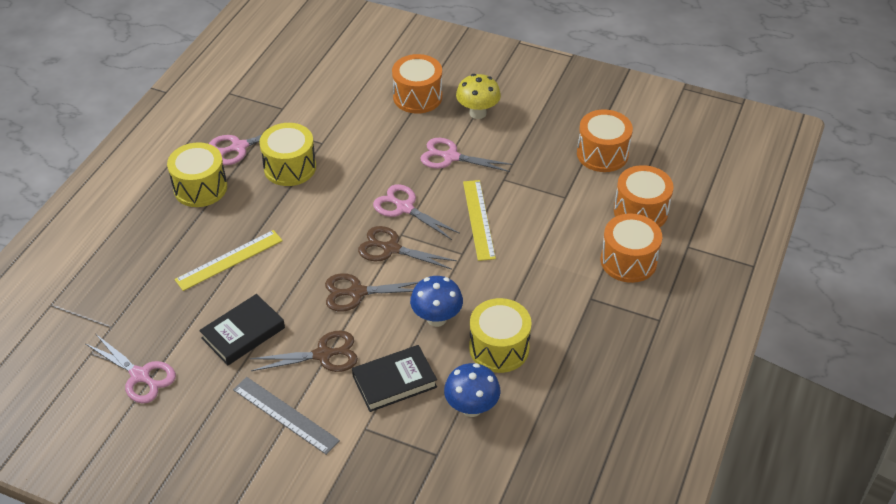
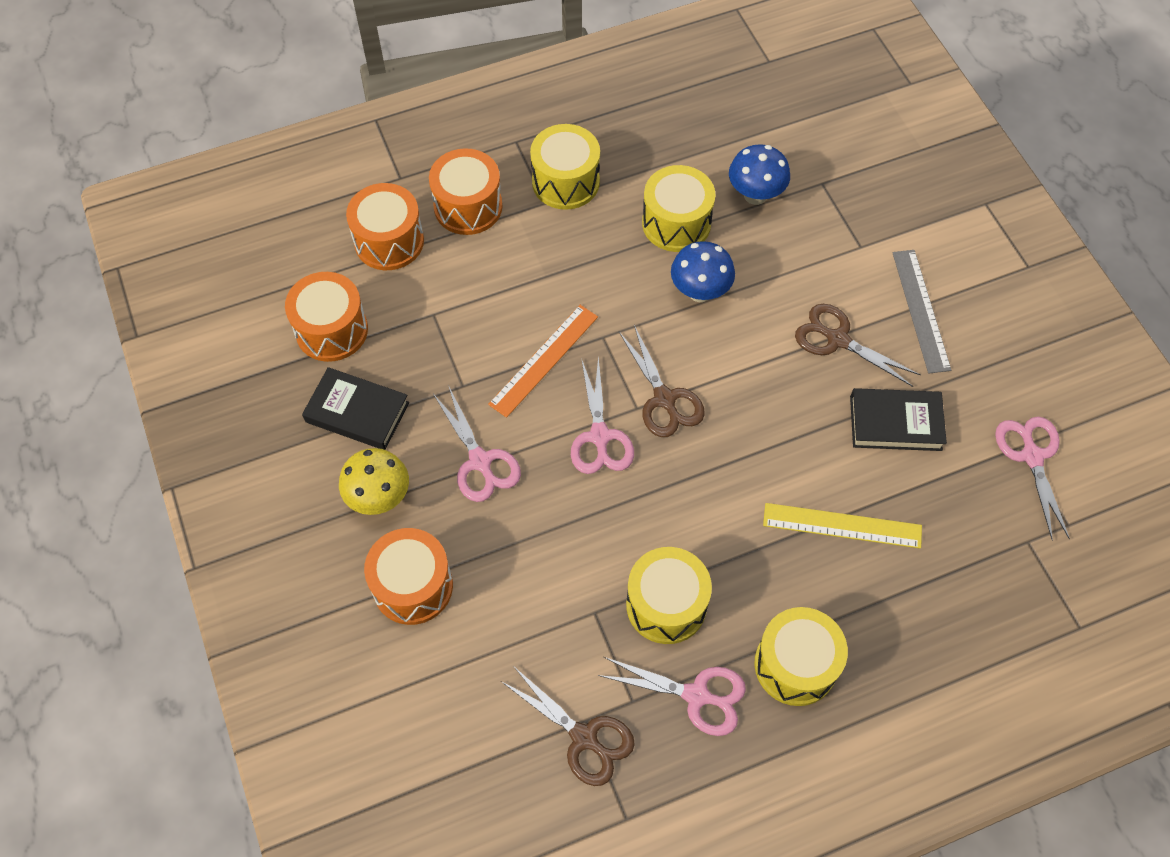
camera: 135 degrees left, 15 degrees up
brown scissors [325,273,420,312] -> brown scissors moved to [501,667,635,786]
black book [352,345,437,412] -> black book moved to [302,367,409,450]
yellow ruler [463,180,496,261] -> orange ruler [488,305,598,418]
none -> yellow drum [530,124,600,210]

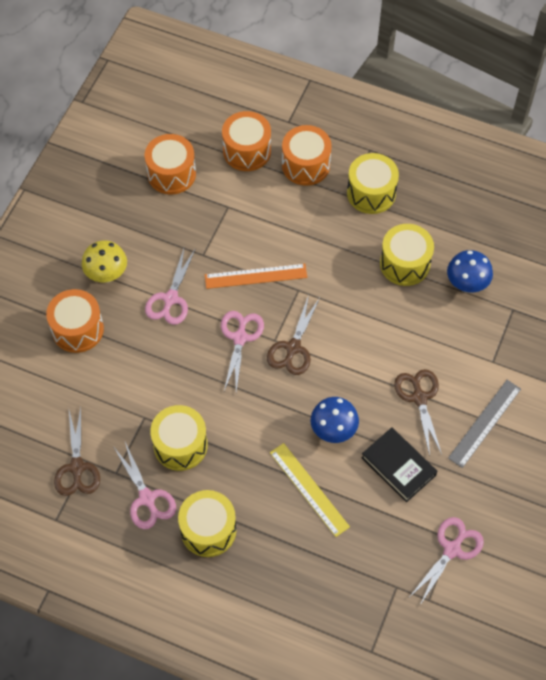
camera: 45 degrees right, 0 degrees up
black book [302,367,409,450] -> none
pink scissors [571,356,634,474] -> pink scissors turned 150 degrees clockwise [221,311,264,392]
blue mushroom [671,241,735,302] -> blue mushroom moved to [311,397,359,443]

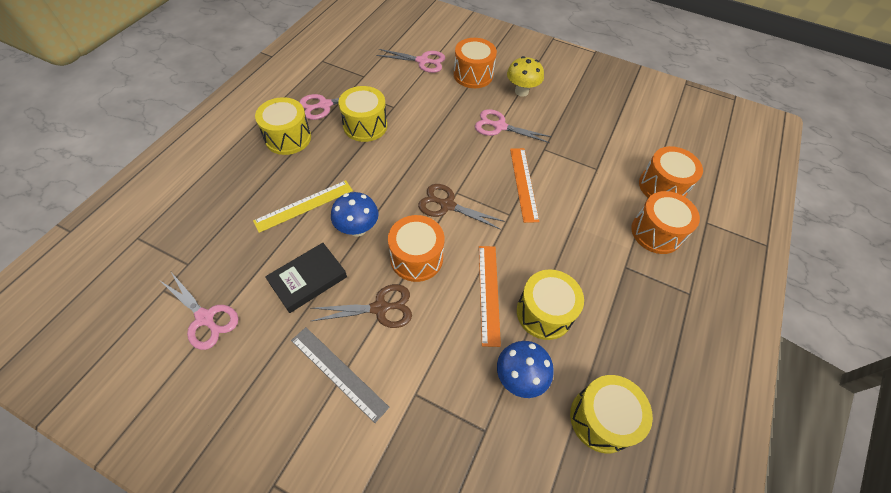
camera: 90 degrees right, 5 degrees down
brown scissors [54,408,100,496] -> none
orange drum [145,134,196,194] -> orange drum moved to [388,215,444,282]
pink scissors [221,311,264,392] -> pink scissors moved to [376,49,445,73]
yellow drum [347,153,399,214] -> yellow drum moved to [570,375,653,453]
none -> orange ruler [479,246,501,347]

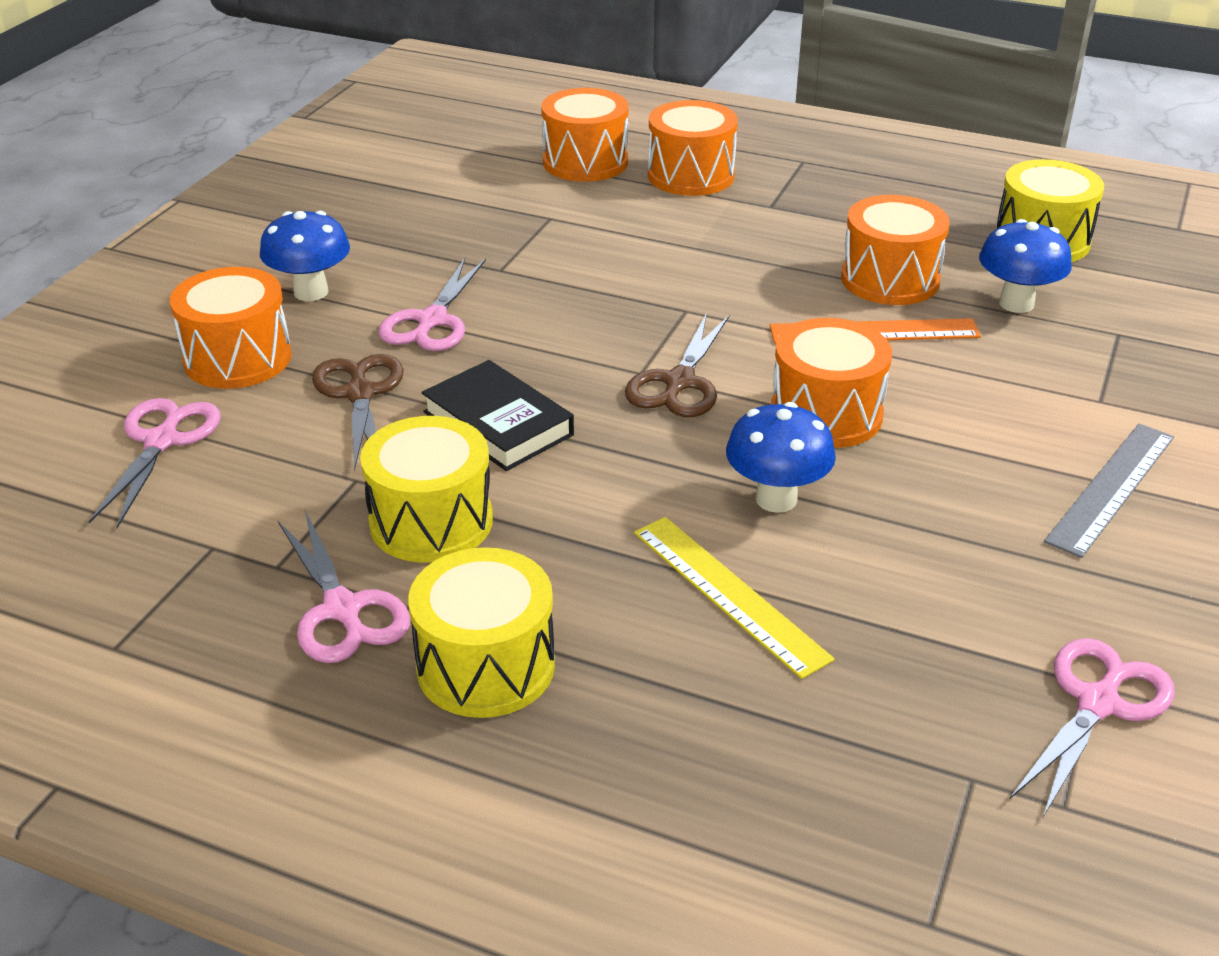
camera: 90 degrees left, 20 degrees down
black book [265,243,347,313] -> black book moved to [422,360,574,471]
brown scissors [311,284,412,328] -> brown scissors moved to [312,354,404,471]
yellow mushroom [507,56,544,97] -> blue mushroom [260,211,350,301]
orange ruler [510,148,539,223] -> none
yellow drum [517,270,584,340] -> orange drum [841,195,949,305]

